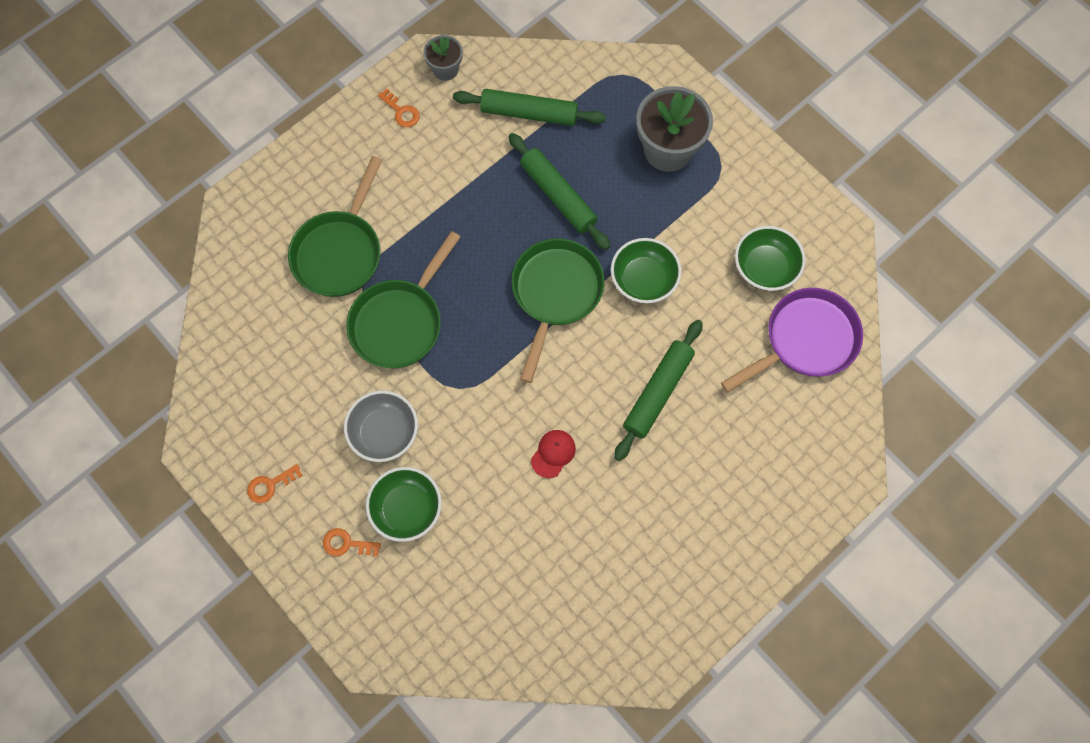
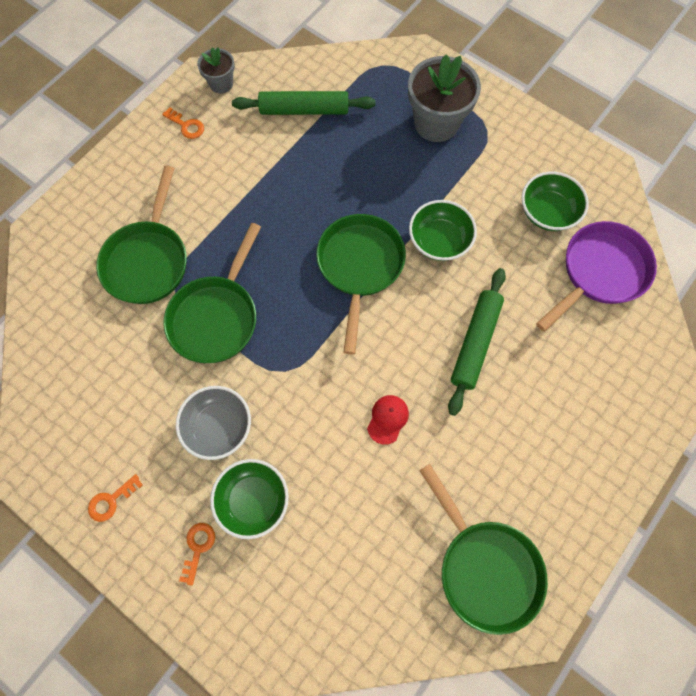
camera: 10 degrees left, 0 degrees up
orange key [323,528,381,557] -> orange key turned 105 degrees clockwise [179,523,215,586]
green rolling pin [508,133,610,250] -> none
none -> green pan [419,464,548,635]

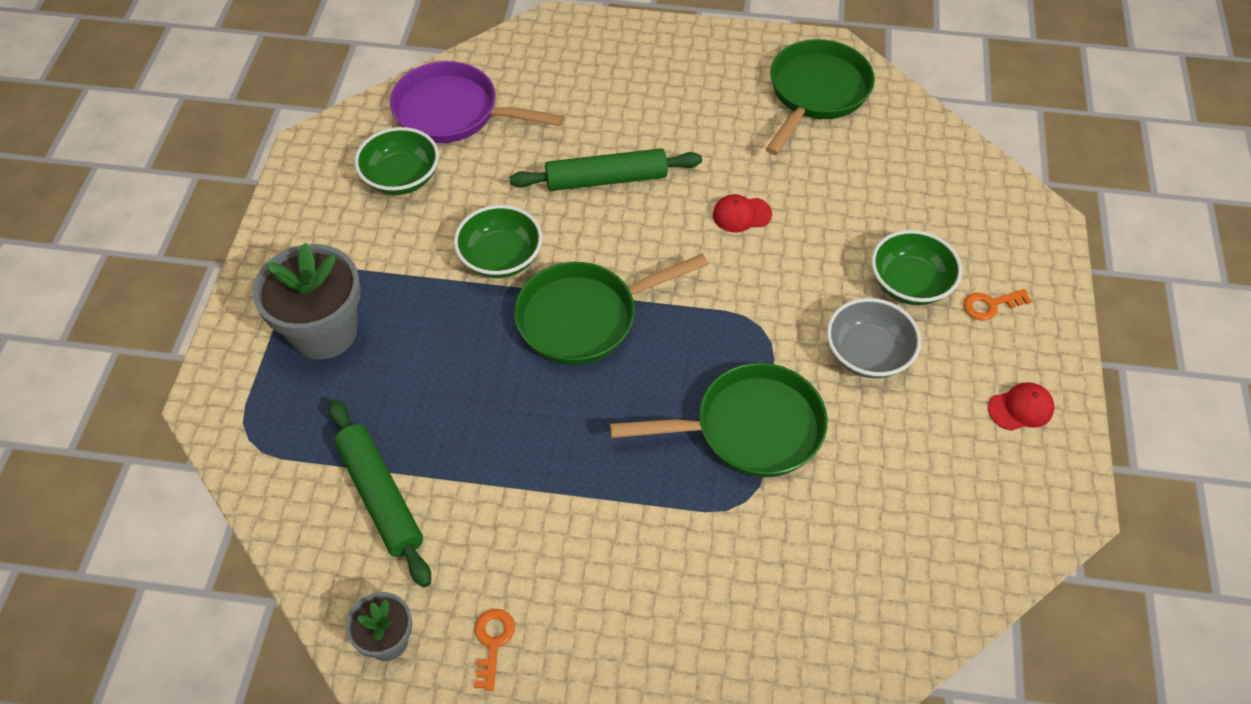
camera: 120 degrees left, 15 degrees down
orange key [88,474,143,522] -> red cap [988,382,1054,431]
green pan [96,166,187,304] -> none

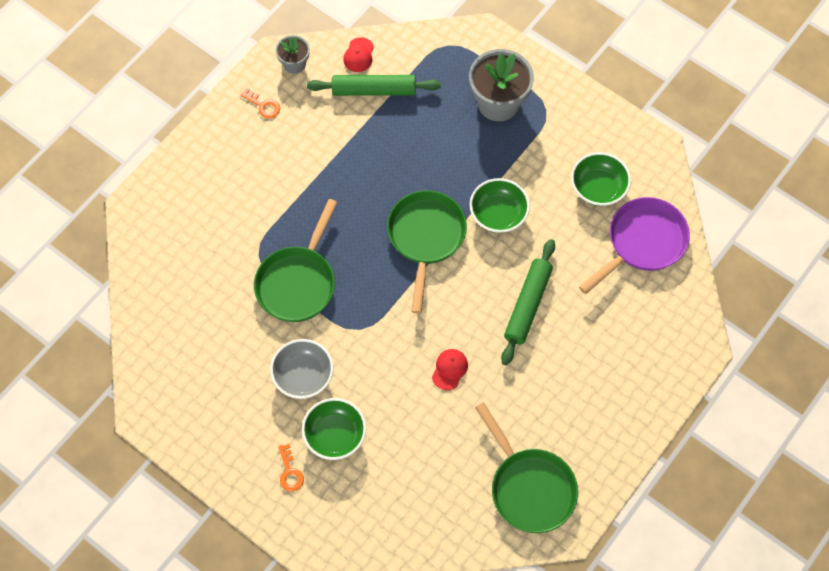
camera: 120 degrees right, 10 degrees up
orange key [964,289,1032,320] -> orange key turned 150 degrees clockwise [278,444,304,492]
red cap [988,382,1054,431] -> red cap moved to [343,37,374,72]

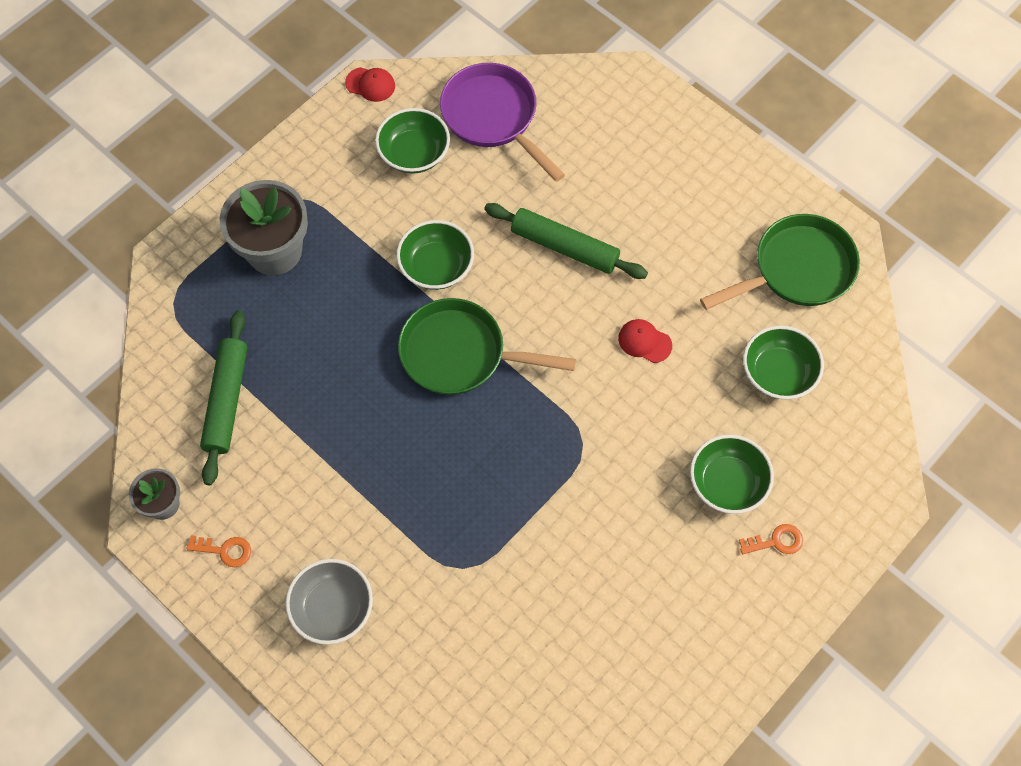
camera: 85 degrees left, 0 degrees up
orange key [240,88,280,118] -> orange key turned 60 degrees clockwise [186,535,251,567]
green pan [254,199,338,322] -> none
grey bowl [270,339,334,399] -> grey bowl moved to [286,559,373,645]
red cap [343,37,374,72] -> red cap moved to [345,67,395,102]
none -> green bowl [743,326,824,400]

